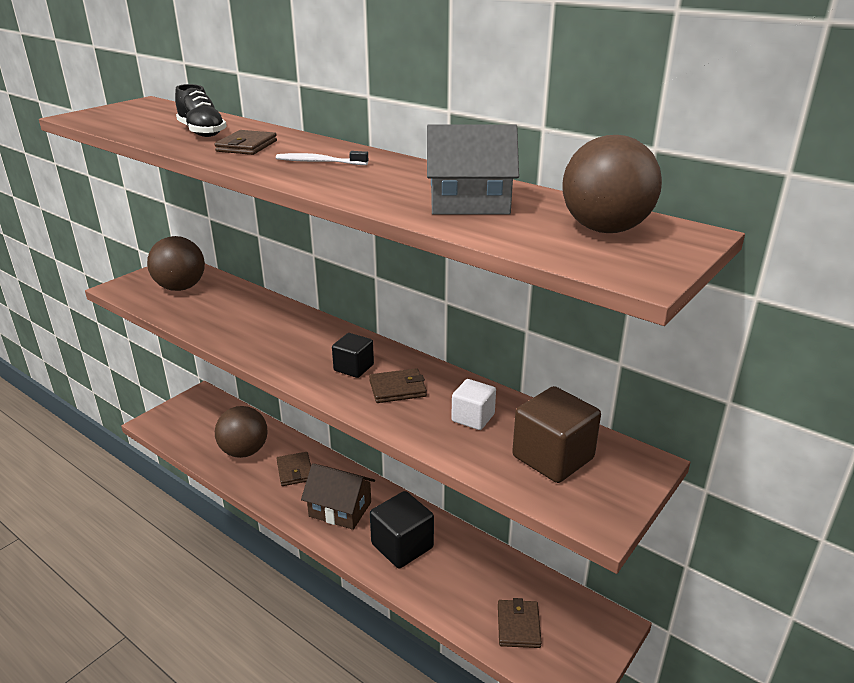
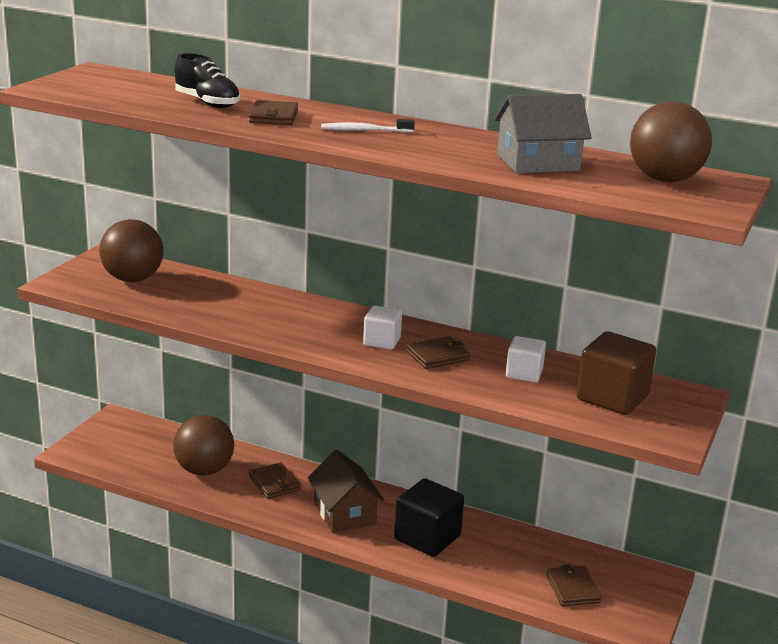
camera: 15 degrees left, 5 degrees down
brown house [301,463,375,530] -> brown house turned 60 degrees clockwise [308,450,384,533]
black cube [332,333,374,378] -> white cube [363,305,402,350]

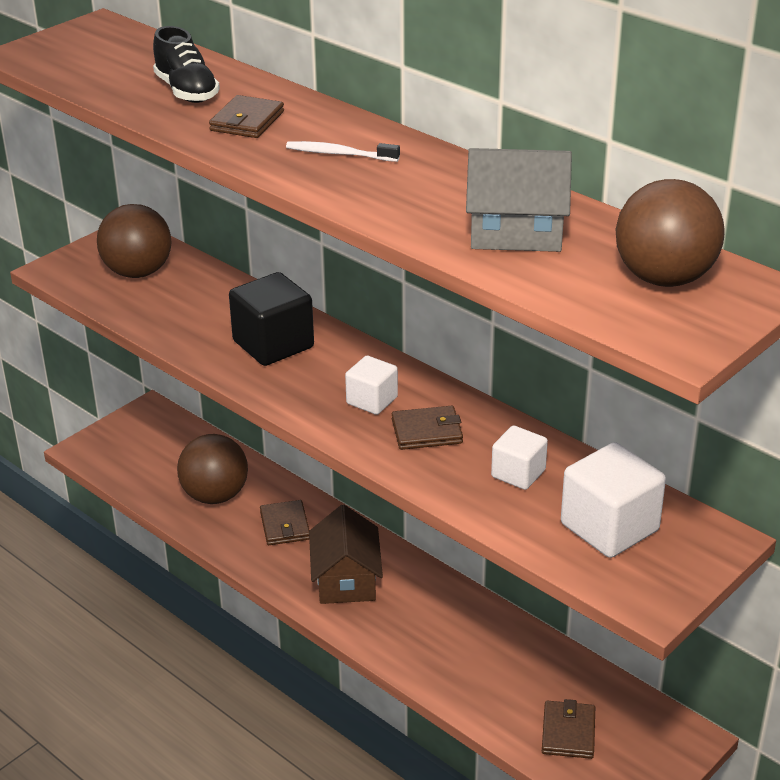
camera: 20 degrees right, 10 degrees up
black cube [394,478,464,557] -> black cube moved to [229,272,314,366]
brown cube [577,331,656,415] -> white cube [561,442,666,558]

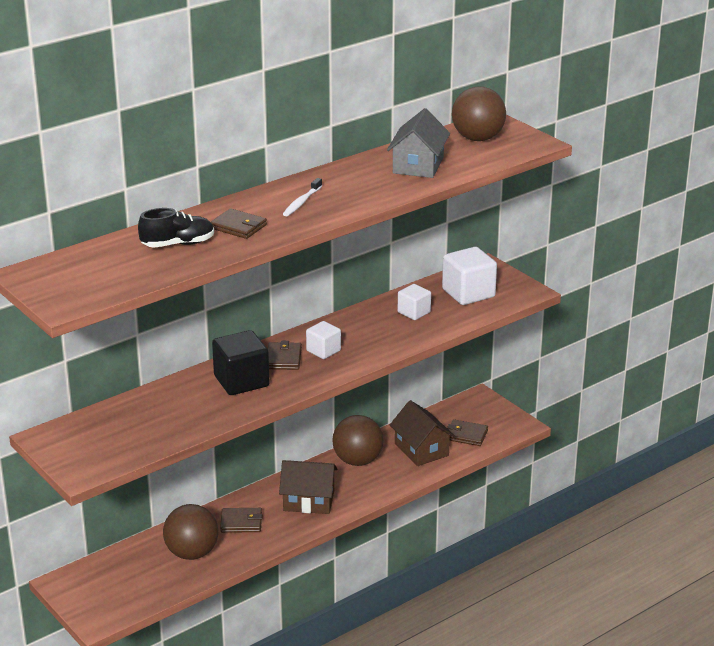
camera: 80 degrees left, 5 degrees down
brown ball [97,204,171,278] -> brown ball moved to [332,415,383,466]
brown wallet [392,406,463,450] -> brown wallet moved to [268,341,302,370]
none -> brown house [390,400,455,466]

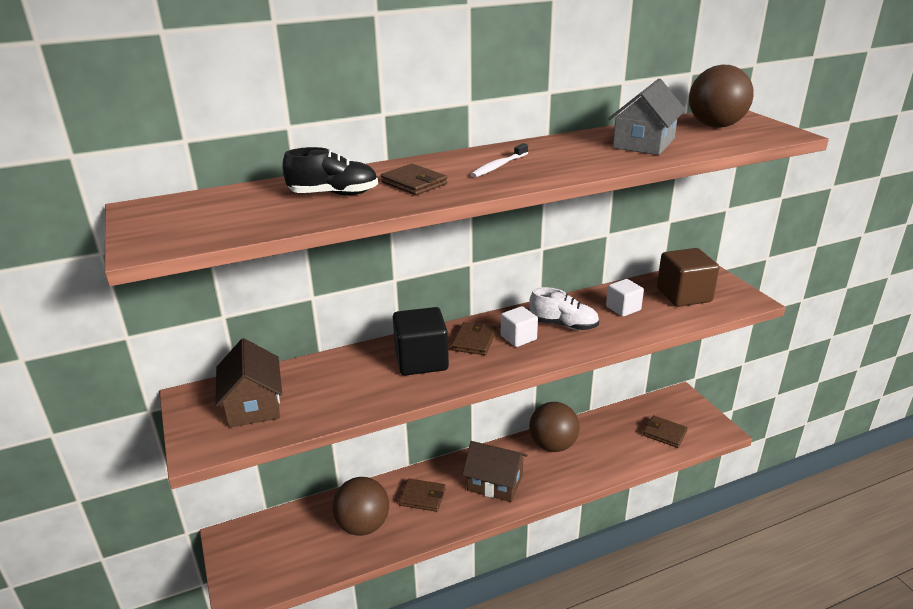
camera: 15 degrees right, 0 degrees up
brown house [390,400,455,466] -> brown house moved to [215,338,282,428]
white cube [442,247,497,305] -> brown cube [657,248,719,307]
none -> white shoe [529,287,599,330]

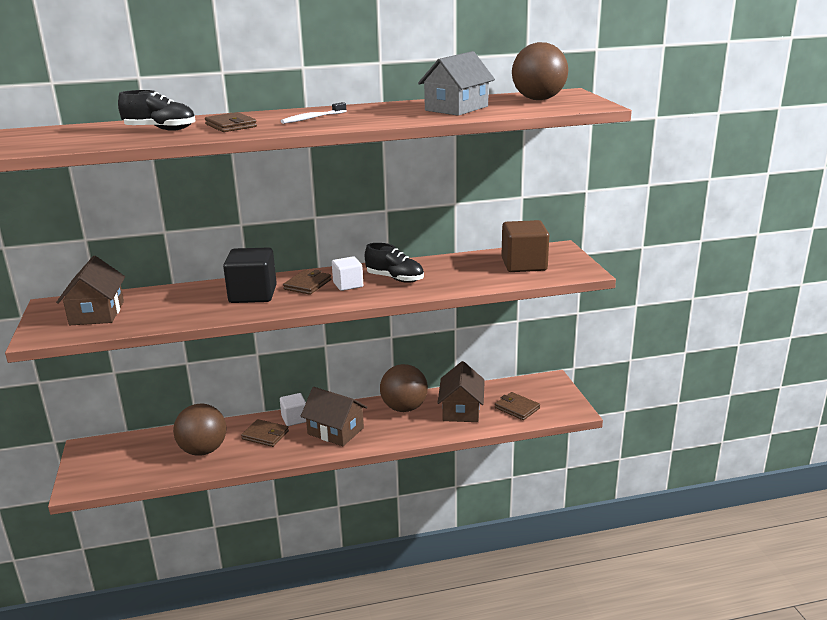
camera: 10 degrees right, 5 degrees down
white shoe [529,287,599,330] -> black shoe [365,243,424,283]
white cube [606,279,644,317] -> white cube moved to [280,393,306,426]
none -> brown house [438,361,485,422]

